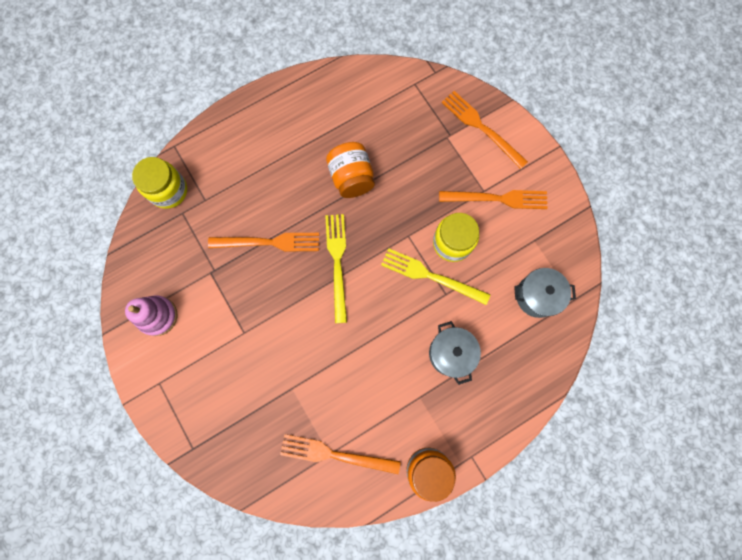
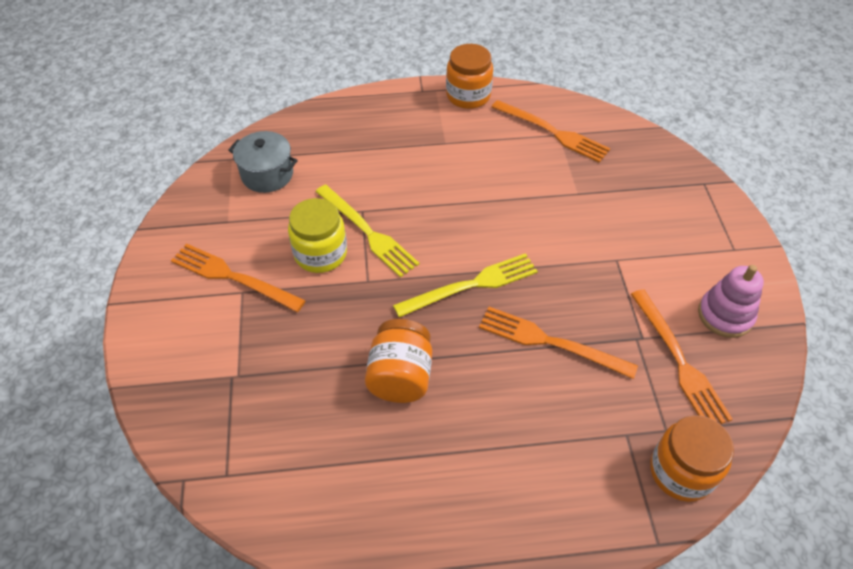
camera: 155 degrees left, 25 degrees down
yellow jar [132,157,187,209] -> orange jar [650,415,734,502]
yellow fork [325,214,347,323] -> yellow fork turned 135 degrees counterclockwise [393,253,538,317]
grey pot [429,321,481,385] -> none
orange fork [442,91,528,169] -> orange fork moved to [631,289,733,424]

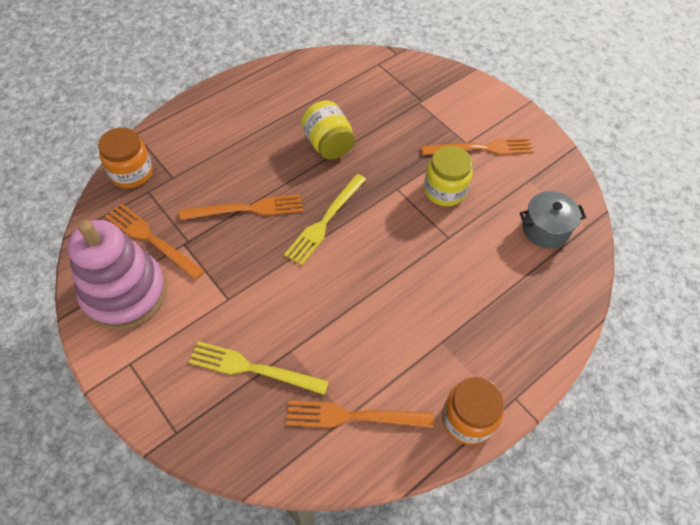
camera: 145 degrees right, 5 degrees up
yellow fork [315,185,420,278] -> yellow fork moved to [189,341,329,395]
orange jar [365,319,432,403] -> yellow jar [301,100,355,159]
pink stacking toy [698,265,764,338] -> pink stacking toy [67,220,167,330], size x1.79

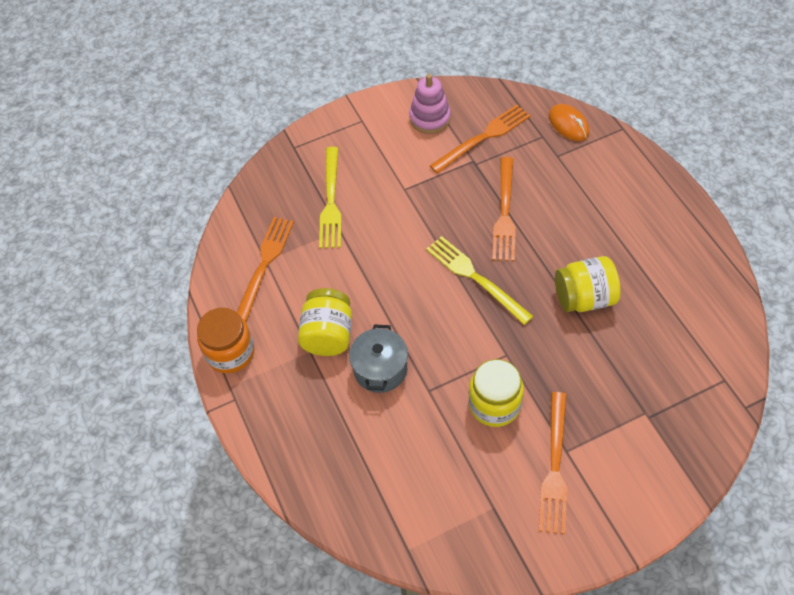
camera: 110 degrees right, 0 degrees up
pink stacking toy [67,220,167,330] -> pink stacking toy [409,74,451,134], size x0.56
orange jar [98,128,153,189] -> orange mouse [549,104,589,141]
yellow fork [189,341,329,395] -> yellow fork turned 150 degrees clockwise [319,147,342,248]
grey pot [520,191,586,248] -> grey pot moved to [349,324,408,393]
none -> yellow jar [298,288,352,356]

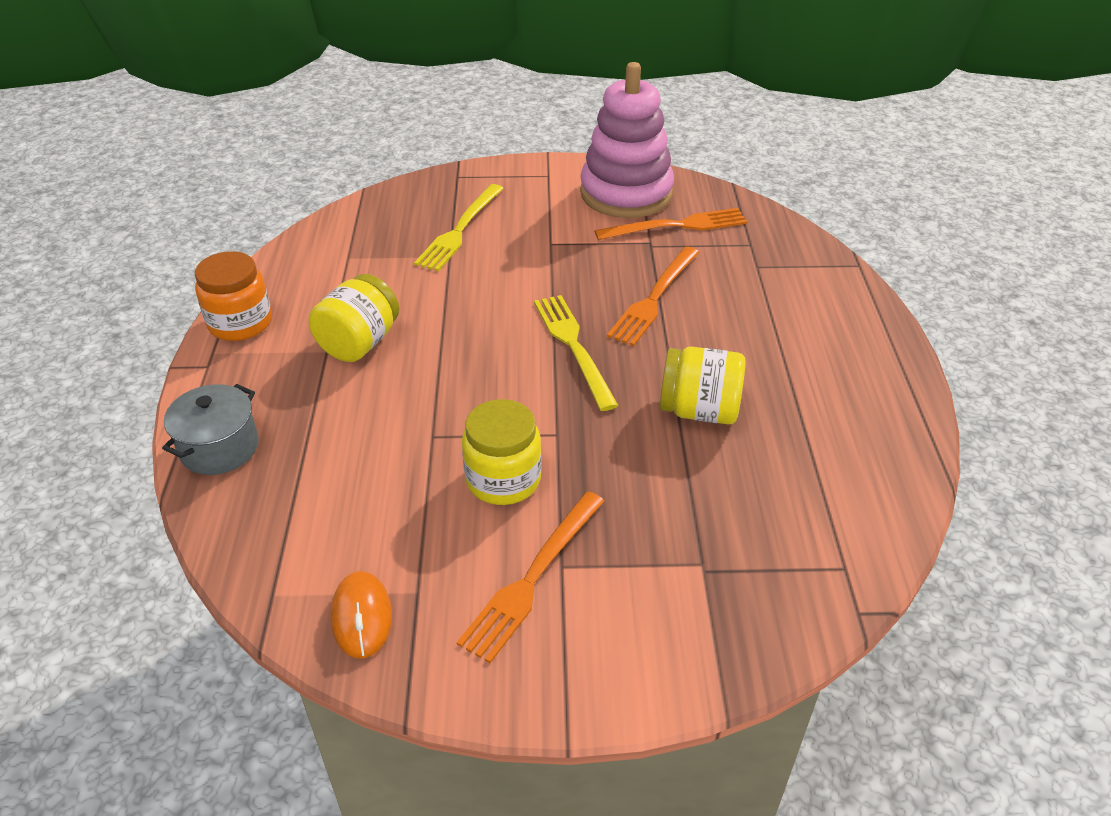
camera: 20 degrees right, 15 degrees down
orange fork [237,217,294,322] -> none
grey pot [349,324,408,393] -> grey pot moved to [162,384,259,475]
pink stacking toy [409,74,451,134] -> pink stacking toy [580,62,674,218], size x1.79
orange mouse [549,104,589,141] -> orange mouse moved to [331,571,392,658]

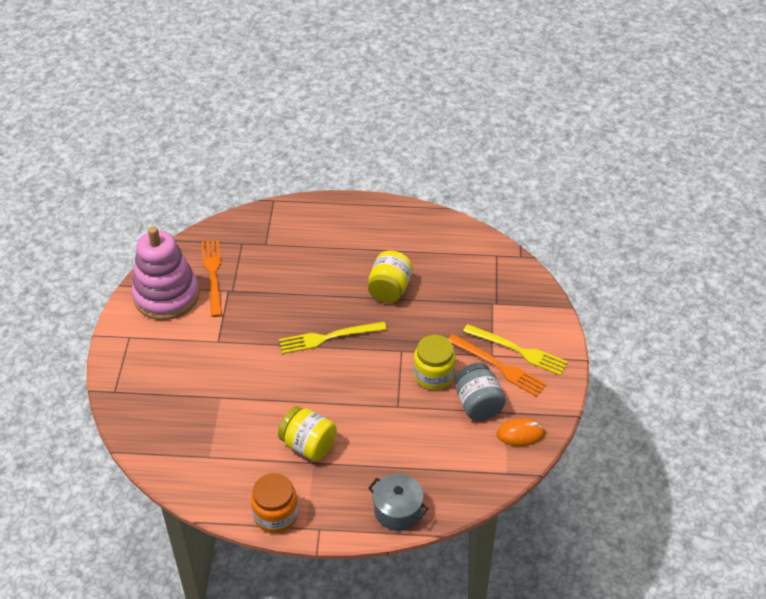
camera: 85 degrees left, 5 degrees up
yellow fork [414,184,504,271] -> yellow fork moved to [463,324,568,376]
orange fork [607,247,699,346] -> none
none -> grey jar [455,363,506,420]

